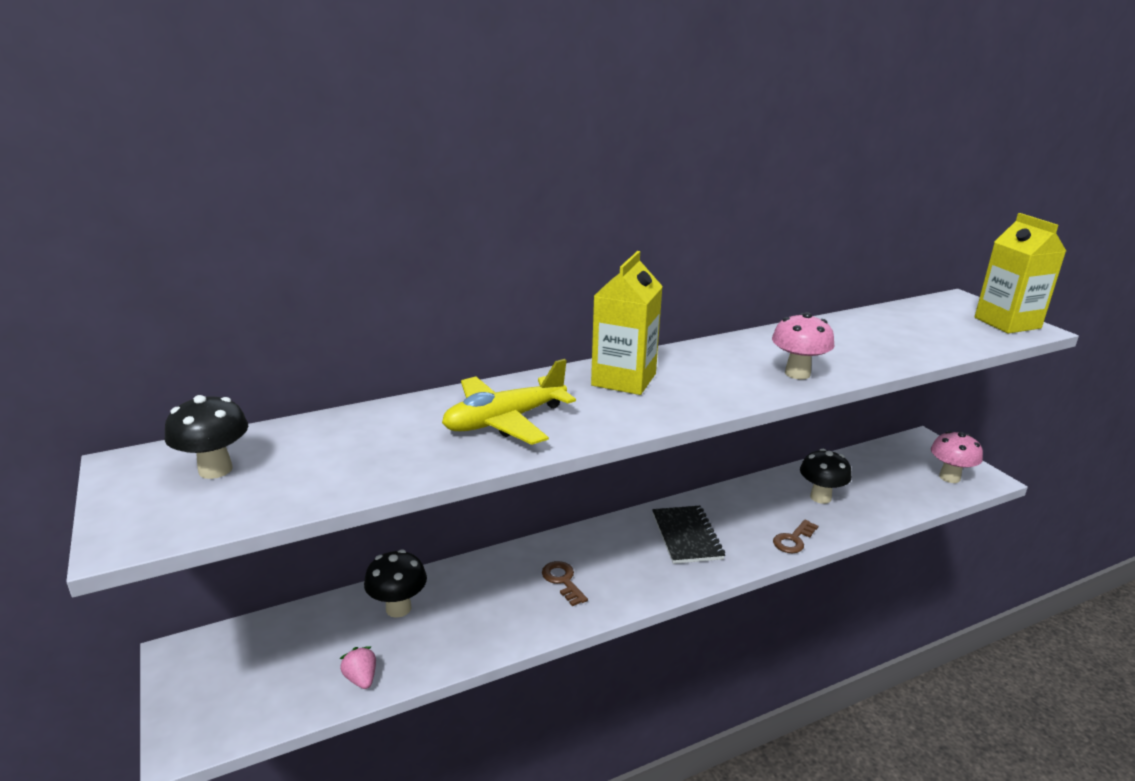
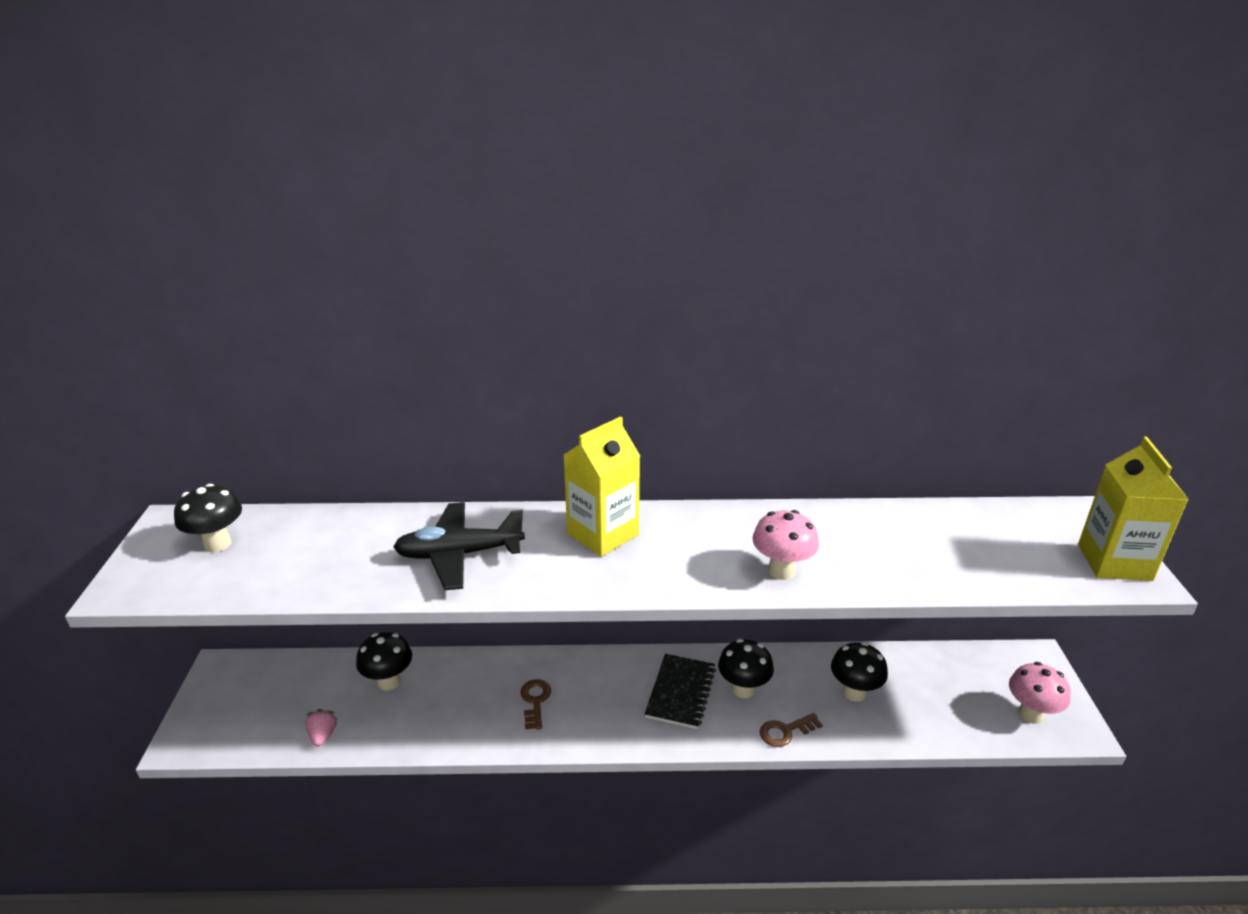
camera: 25 degrees right, 5 degrees up
yellow plane [442,359,576,445] -> black plane [393,502,525,590]
none -> black mushroom [718,639,774,698]

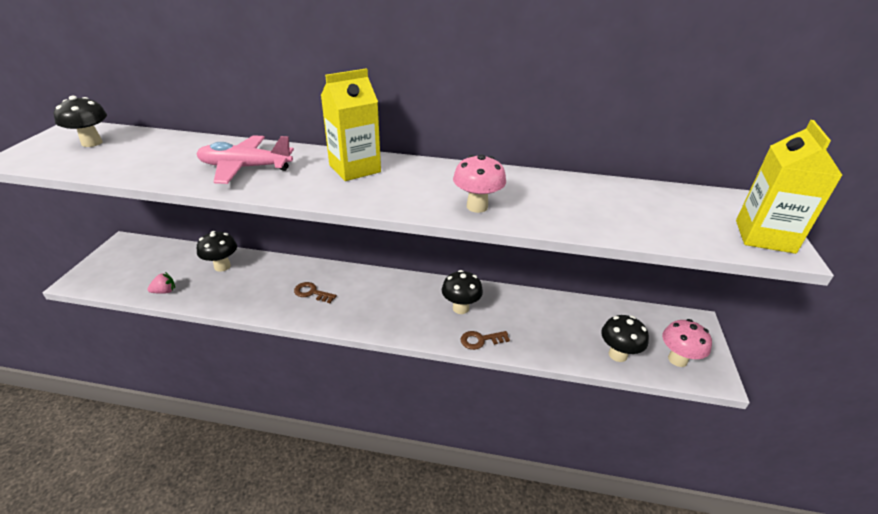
camera: 10 degrees right, 5 degrees up
pink strawberry [305,709,338,747] -> pink strawberry turned 60 degrees clockwise [147,272,175,294]
black plane [393,502,525,590] -> pink plane [197,135,294,184]
brown key [520,679,551,730] -> brown key turned 75 degrees counterclockwise [294,282,337,303]
black notebook [645,654,716,729] -> none
black mushroom [831,642,888,702] -> black mushroom moved to [601,315,649,362]

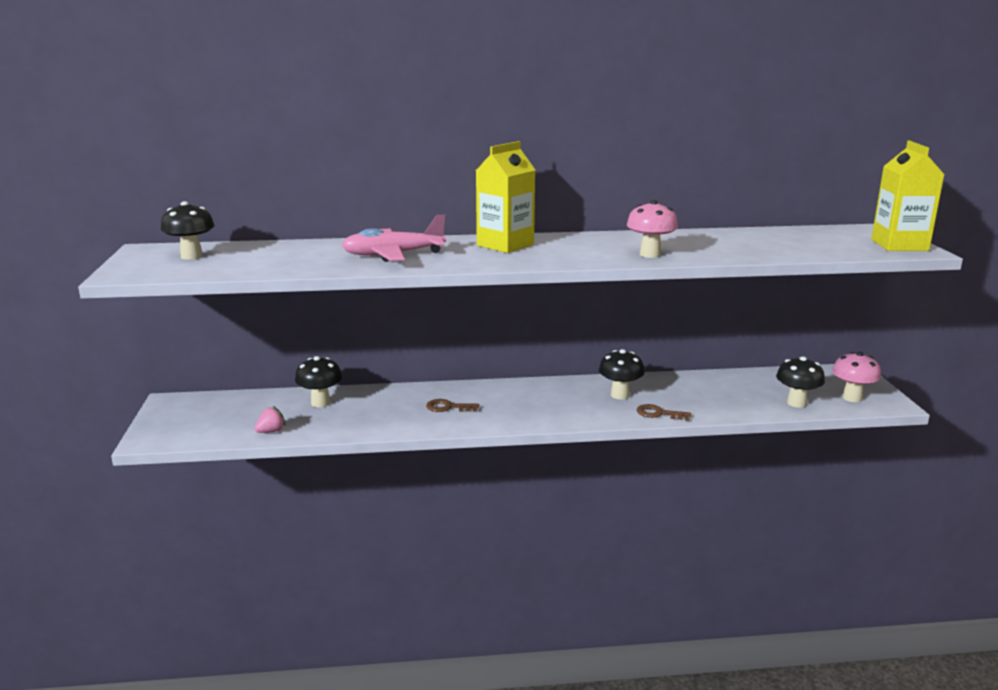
camera: 15 degrees left, 15 degrees down
brown key [460,331,510,350] -> brown key turned 45 degrees clockwise [636,404,691,421]

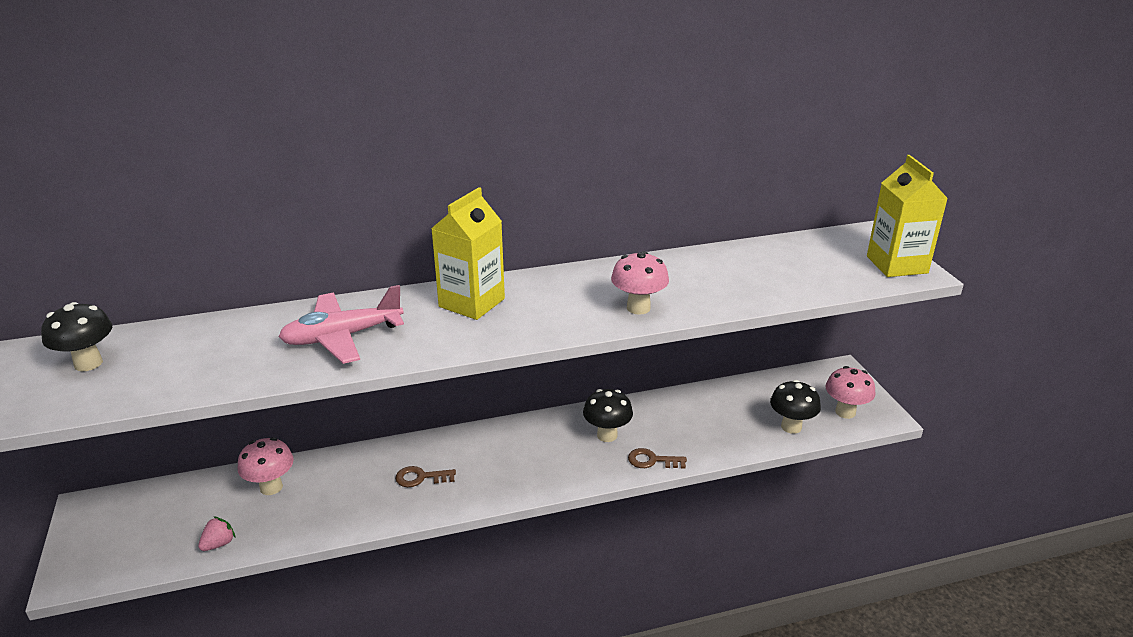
camera: 10 degrees left, 10 degrees up
black mushroom [295,356,342,407] -> pink mushroom [238,437,294,495]

